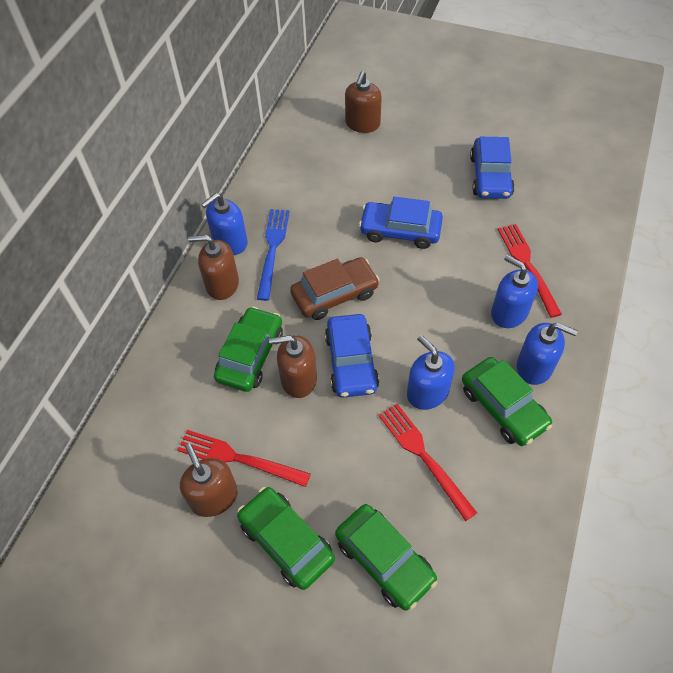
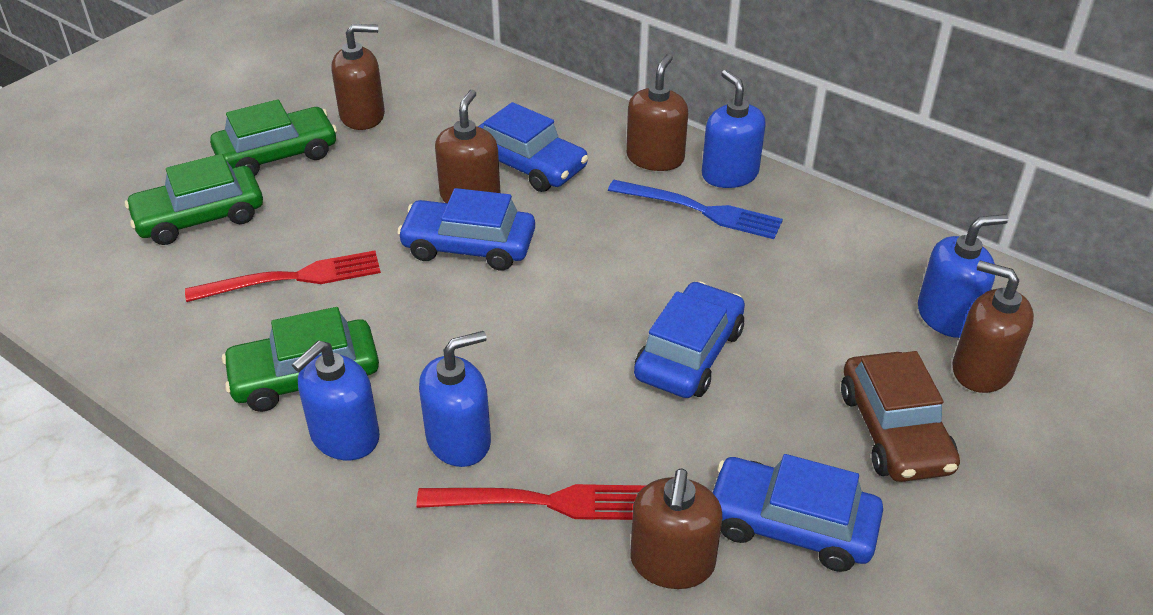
camera: 105 degrees right, 15 degrees down
red fork [177,430,311,487] -> none
green car [214,307,283,392] -> blue car [478,102,588,192]
brown car [290,257,380,320] -> brown car moved to [841,351,960,482]
blue soap dispenser [407,335,455,410] -> blue soap dispenser moved to [918,214,1008,338]
none -> brown soap dispenser [630,469,722,589]

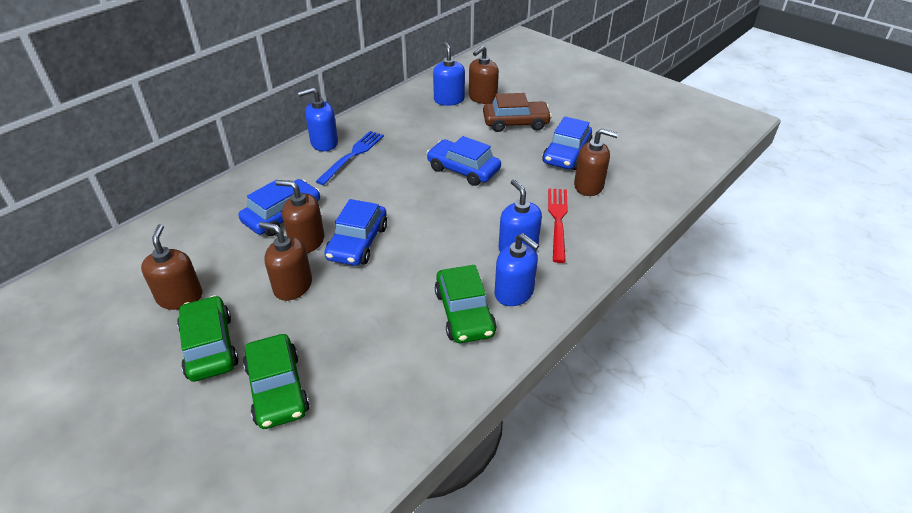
camera: 85 degrees left, 0 degrees up
red fork [185,251,381,302] -> none
brown soap dispenser [626,54,688,171] -> brown soap dispenser moved to [259,222,312,301]

